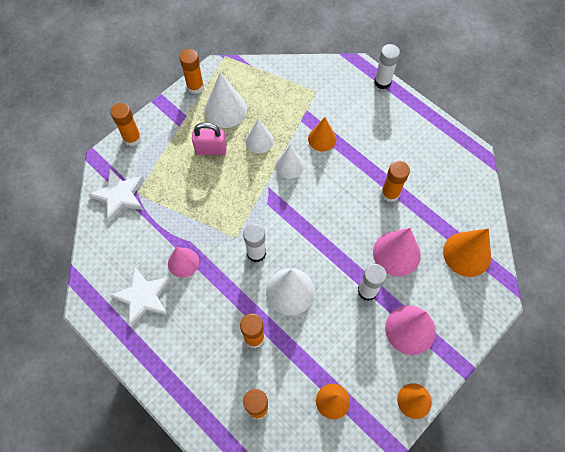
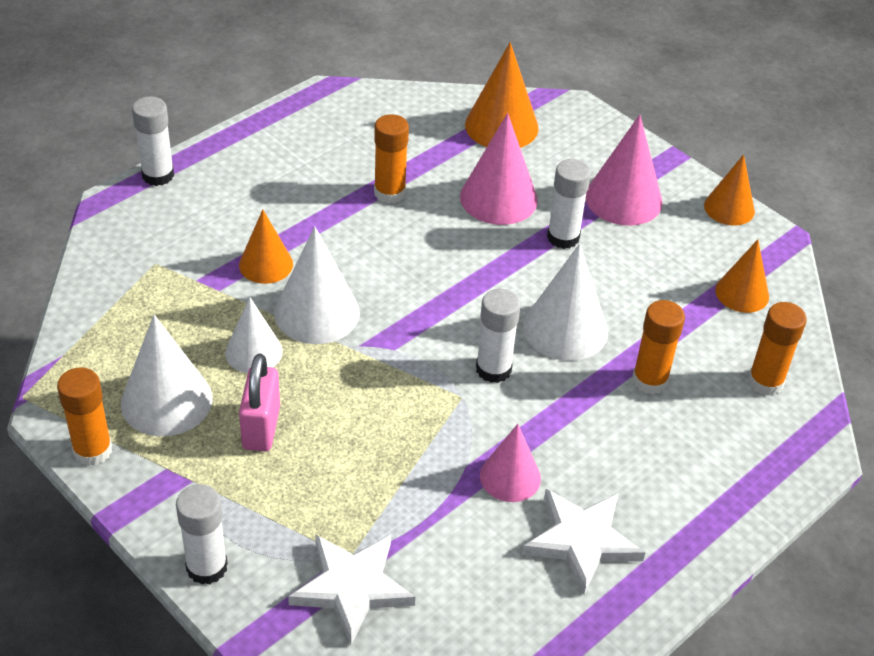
camera: 90 degrees left, 20 degrees down
orange glue stick [110,103,141,146] -> white glue stick [176,484,228,585]
white cone [275,145,304,179] -> white cone [274,226,360,344], size x1.53

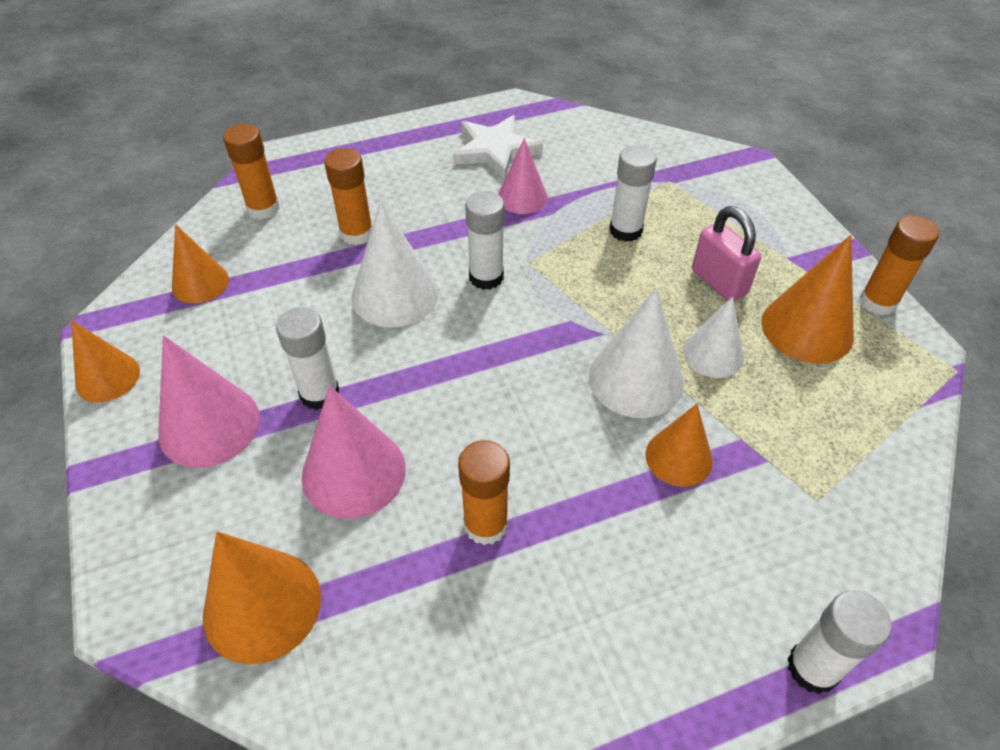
camera: 155 degrees left, 5 degrees up
white cone [121,315,213,437] -> orange cone [762,235,854,364]
white glue stick [176,484,228,585] -> white glue stick moved to [609,145,657,242]
pink padlock [239,353,280,451] -> pink padlock turned 60 degrees counterclockwise [692,206,761,301]
white star [288,534,415,645] -> none

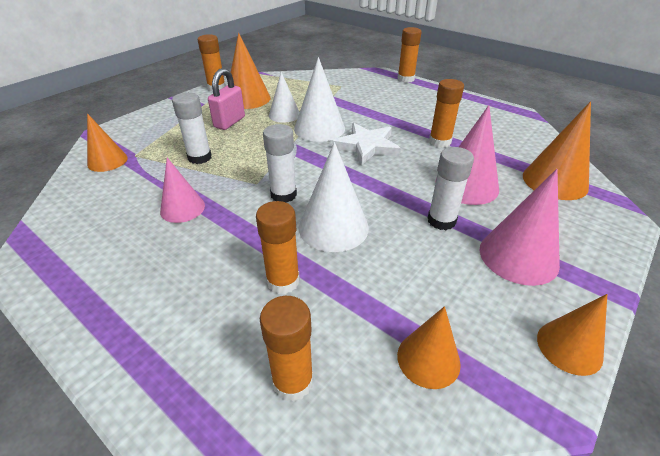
camera: 120 degrees left, 10 degrees down
white star [453,115,543,179] -> white star moved to [332,123,401,166]
orange cone [645,404,713,487] -> orange cone moved to [87,113,128,172]
white glue stick [787,590,892,694] -> orange glue stick [398,27,422,83]

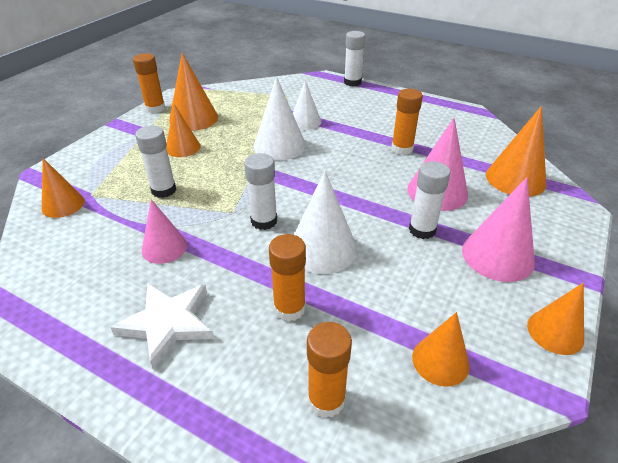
camera: 10 degrees left, 0 degrees up
pink padlock [208,68,245,130] -> orange cone [166,104,201,157]
white cone [269,72,300,123] -> white cone moved to [293,80,321,130]
white star [332,123,401,166] -> white star moved to [110,283,214,369]
orange glue stick [398,27,422,83] -> white glue stick [344,31,365,87]

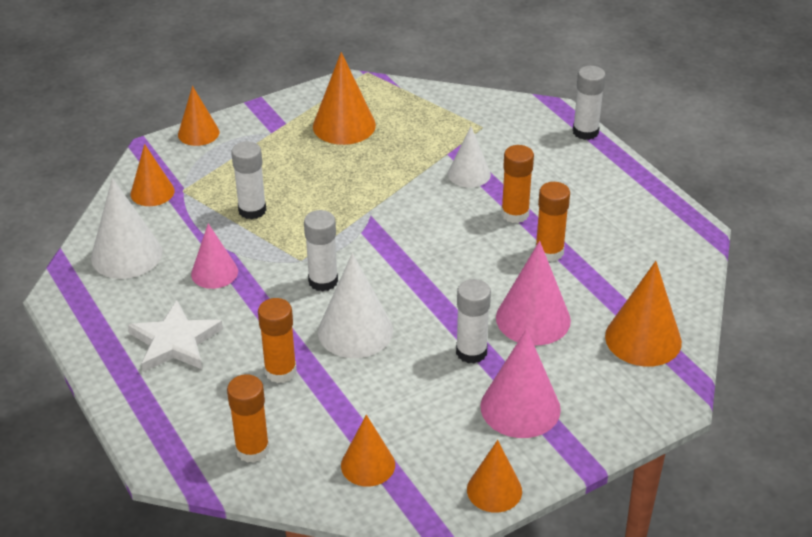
camera: 30 degrees right, 0 degrees up
orange glue stick [133,53,165,113] -> orange glue stick moved to [501,145,534,223]
orange cone [166,104,201,157] -> orange cone moved to [178,86,219,146]
white cone [253,76,306,161] -> white cone moved to [91,178,162,279]

